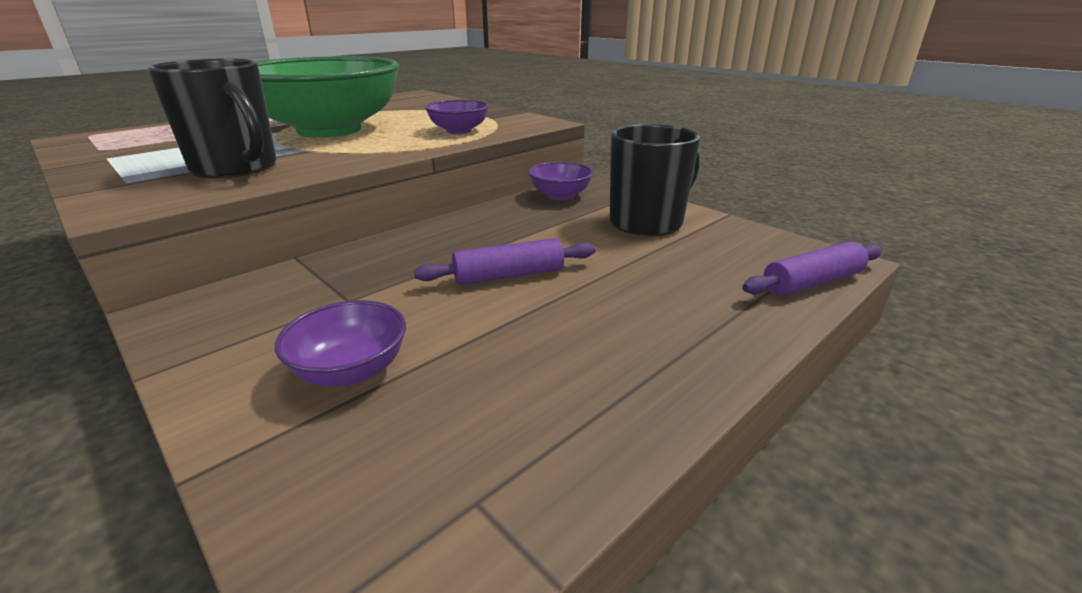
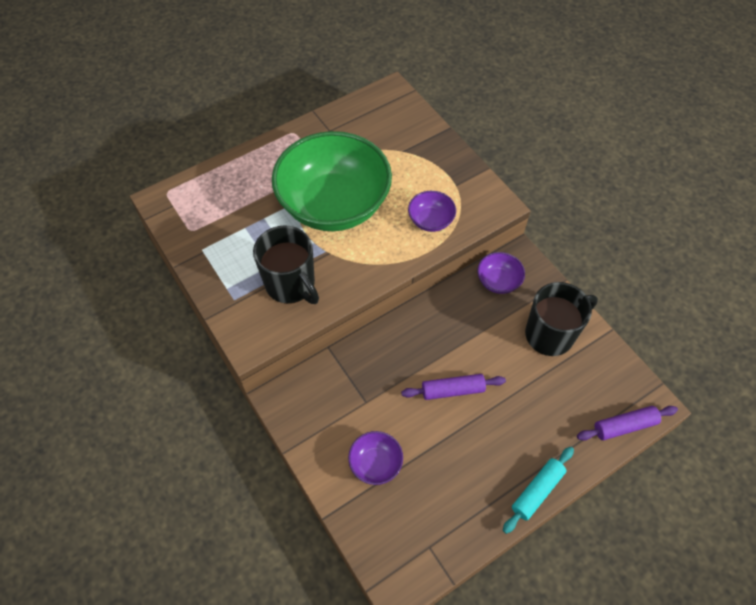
camera: 10 degrees right, 30 degrees up
none -> turquoise rolling pin [503,447,574,534]

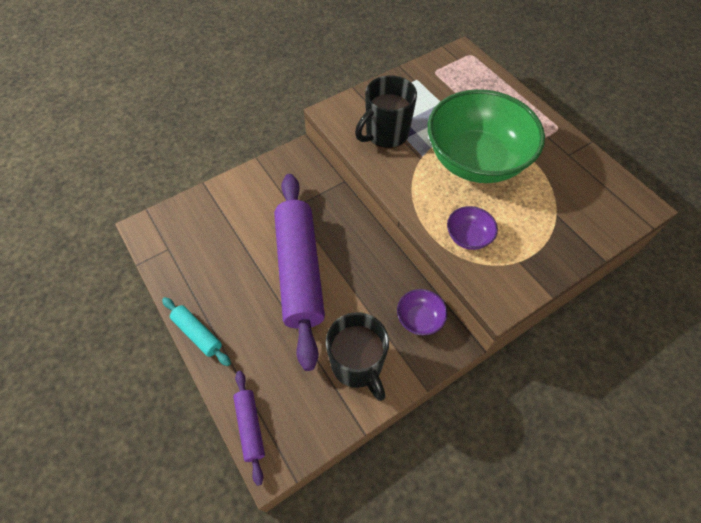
camera: 90 degrees right, 0 degrees up
purple bowl [348,431,403,485] -> none
purple rolling pin [401,374,506,400] -> purple rolling pin [274,174,325,371], size x2.26

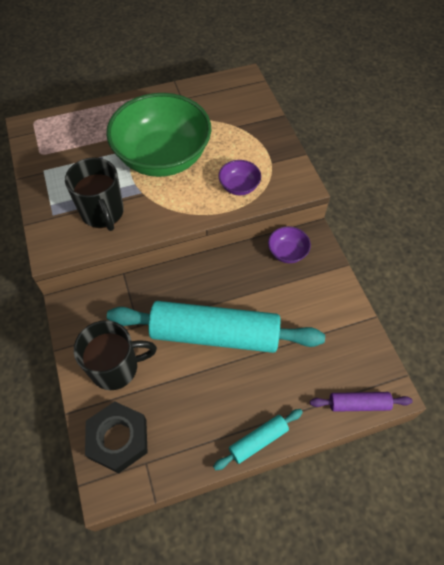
camera: 75 degrees left, 0 degrees up
purple rolling pin [274,174,325,371] -> turquoise rolling pin [107,301,325,353]
black mug [326,312,389,401] -> black mug moved to [74,320,157,390]
none -> black nut [85,402,148,473]

